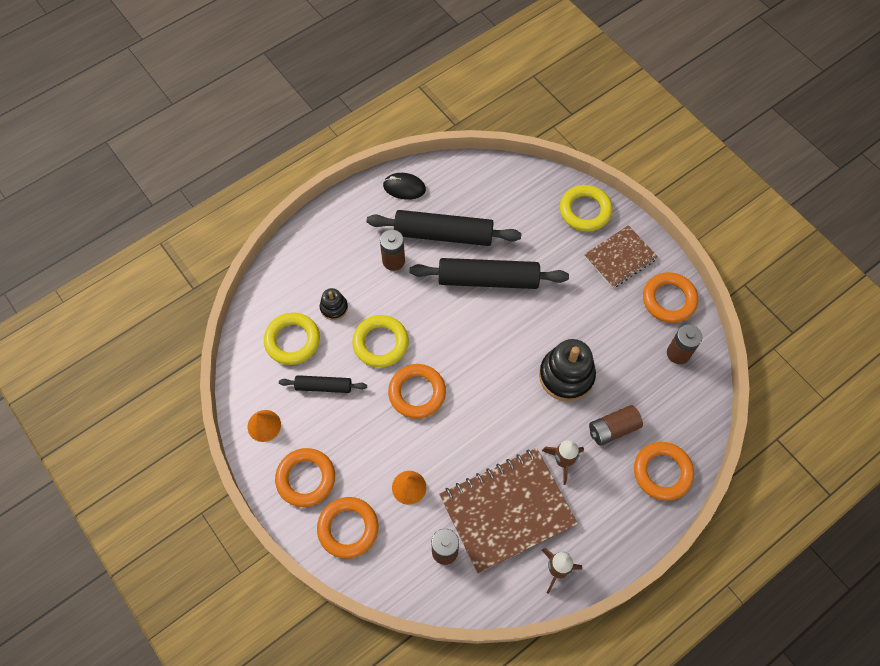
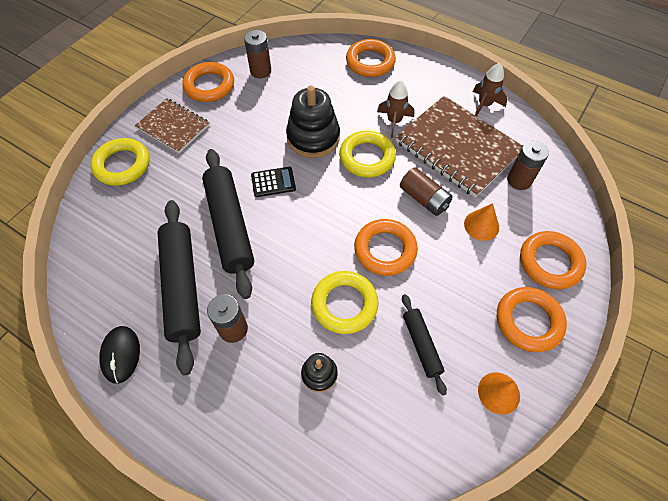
camera: 110 degrees left, 5 degrees down
yellow ring [264,312,320,365] -> yellow ring moved to [339,131,396,178]
brown battery [589,405,643,446] -> brown battery moved to [400,167,453,216]
none -> black calculator [251,167,296,197]

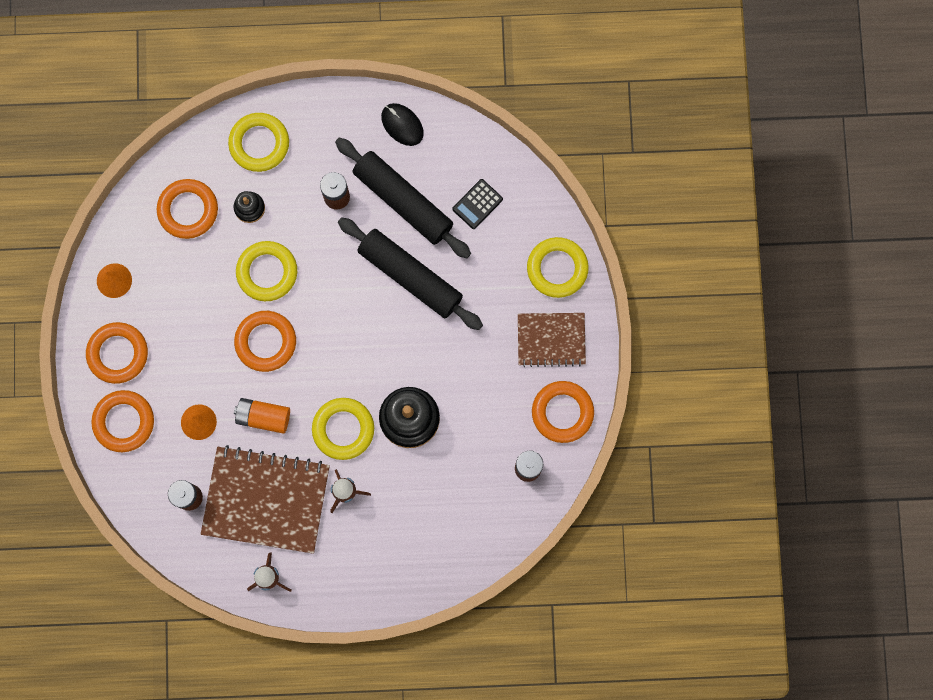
camera: 145 degrees right, 20 degrees up
black calculator [251,167,296,197] -> black calculator moved to [452,179,503,229]
orange ring [346,39,396,77] -> orange ring moved to [157,179,218,239]
brown battery [400,167,453,216] -> orange battery [234,398,290,434]
black rolling pin [402,294,447,396] -> none
none -> yellow ring [228,113,289,172]

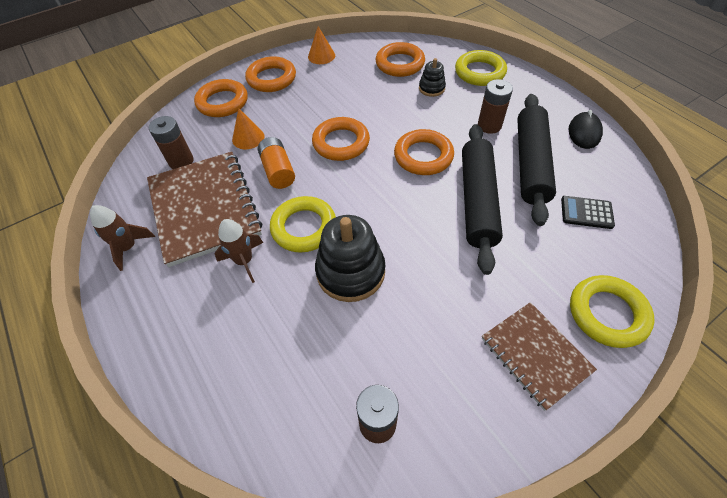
camera: 60 degrees right, 25 degrees down
yellow ring [236,241,297,301] -> none
orange ring [532,381,594,443] -> orange ring moved to [394,129,454,175]

